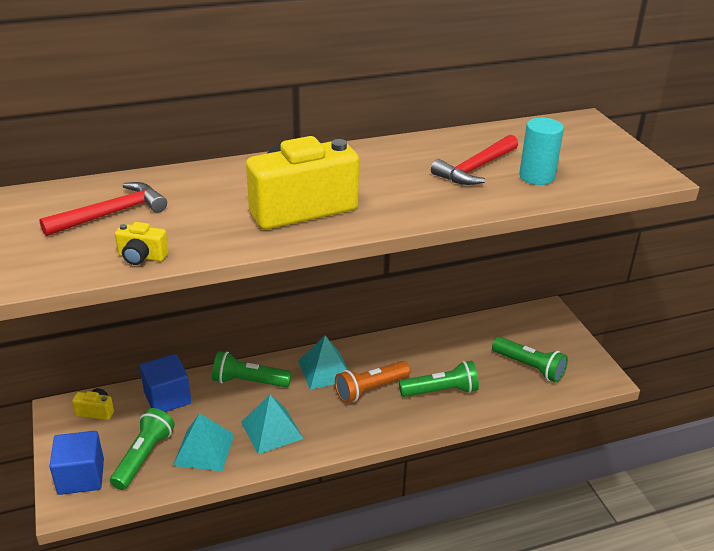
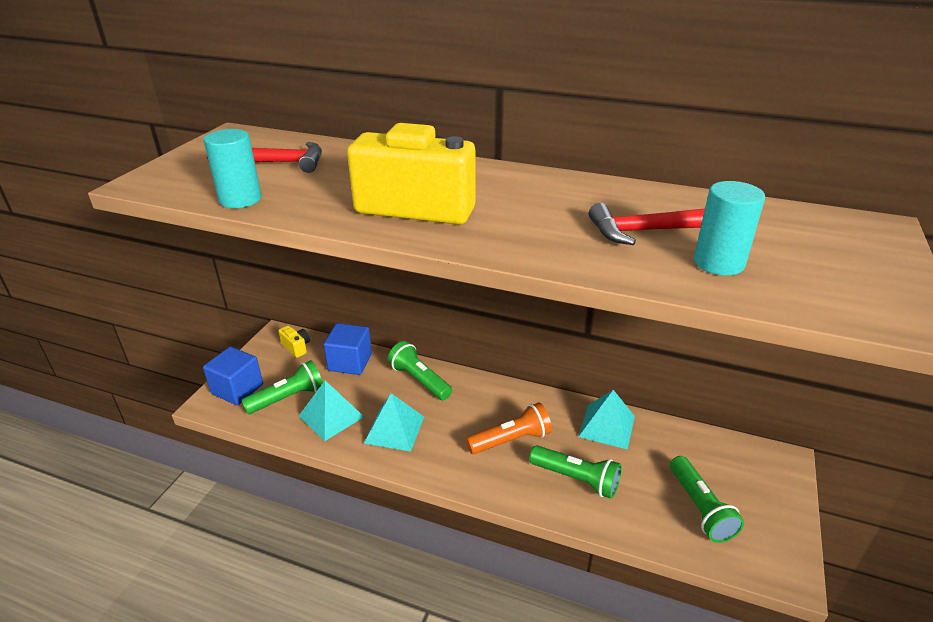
camera: 40 degrees right, 0 degrees up
yellow camera [115,222,169,265] -> turquoise cylinder [204,129,261,208]
turquoise pyramid [298,336,348,390] -> turquoise pyramid moved to [578,390,635,450]
orange flashlight [335,361,410,403] -> orange flashlight turned 150 degrees clockwise [466,402,552,454]

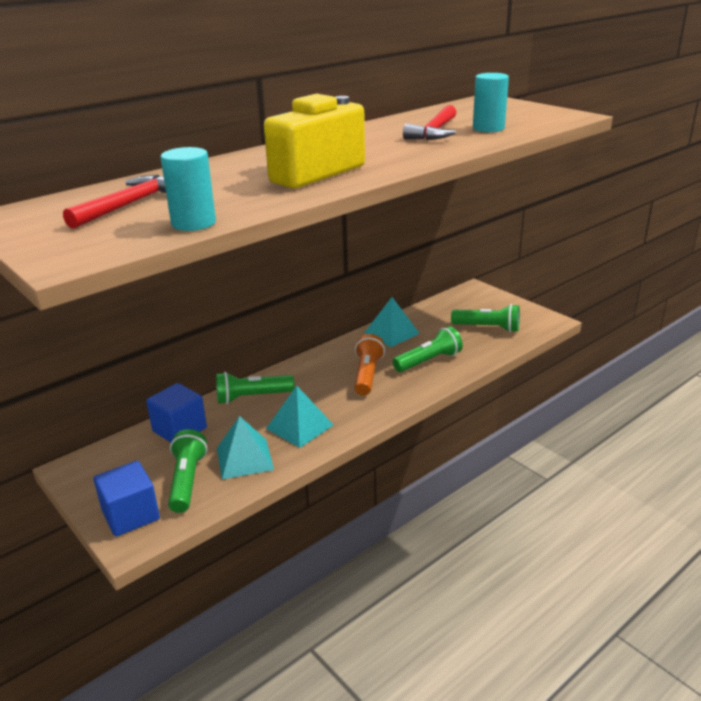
camera: 60 degrees left, 5 degrees down
yellow camera [279,325,310,358] -> none

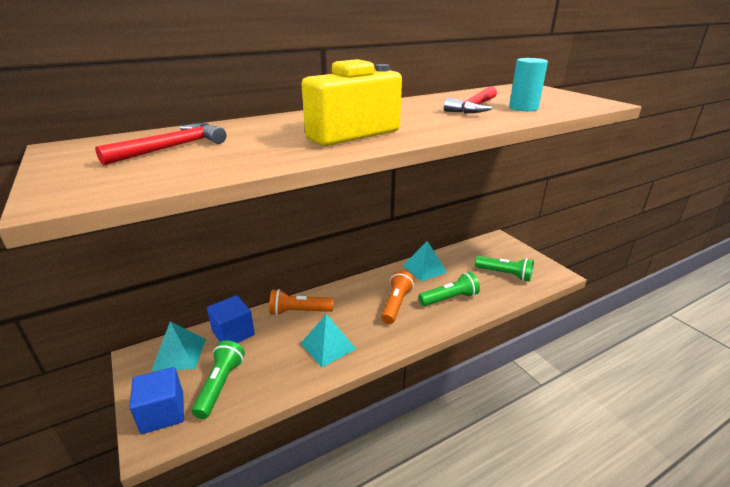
camera: 10 degrees right, 0 degrees up
turquoise cylinder [160,147,216,231] -> none
green flashlight [216,372,294,404] -> orange flashlight [269,289,333,316]
turquoise pyramid [217,416,274,479] -> turquoise pyramid moved to [151,322,206,371]

